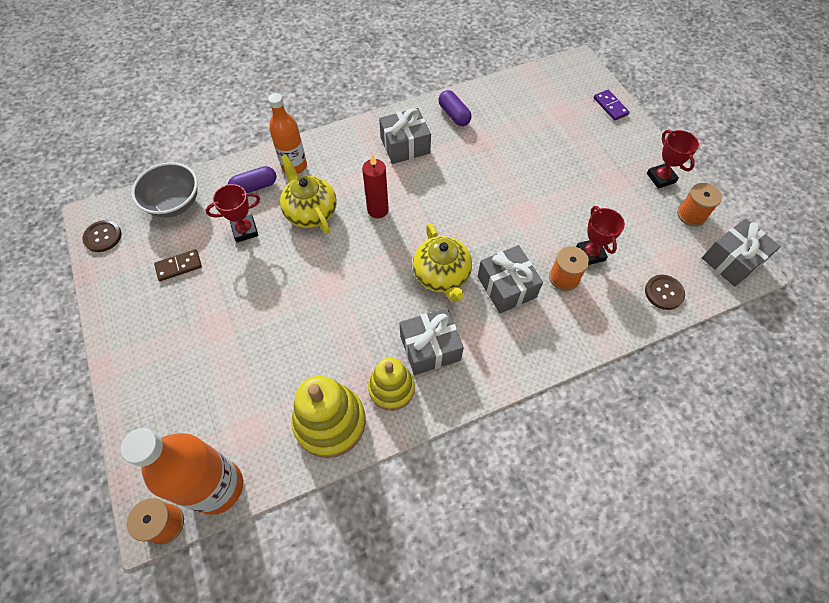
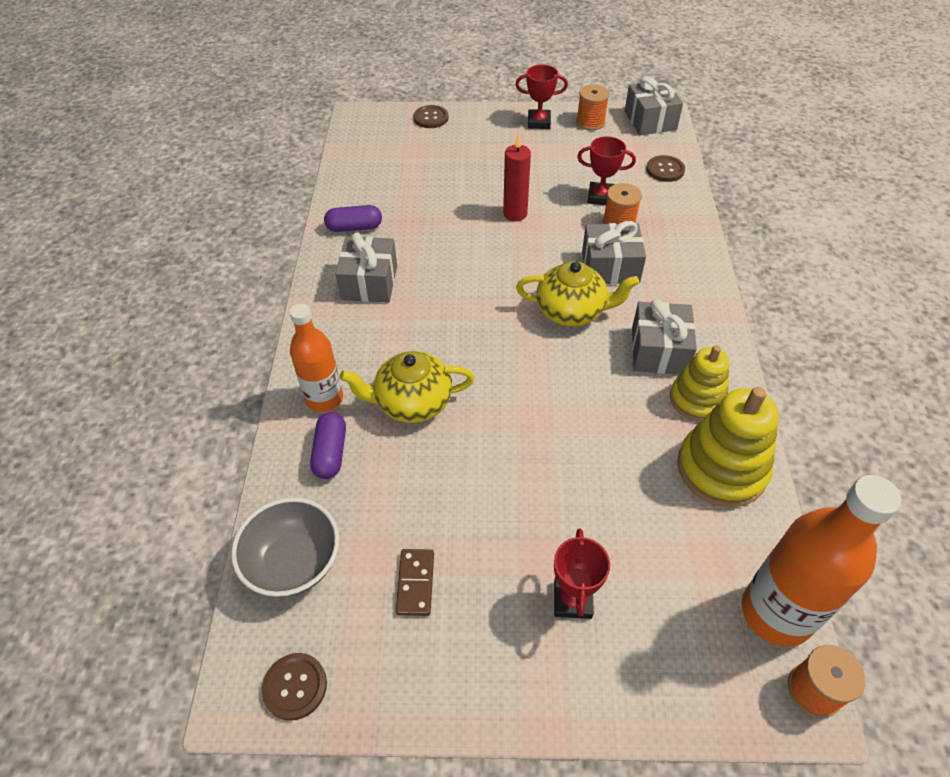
camera: 65 degrees left, 10 degrees down
red trophy [206,184,260,242] -> red trophy moved to [554,528,610,619]
red candle [362,154,389,219] -> red candle moved to [503,133,531,221]
purple domino [593,90,630,121] -> brown button [413,105,448,128]

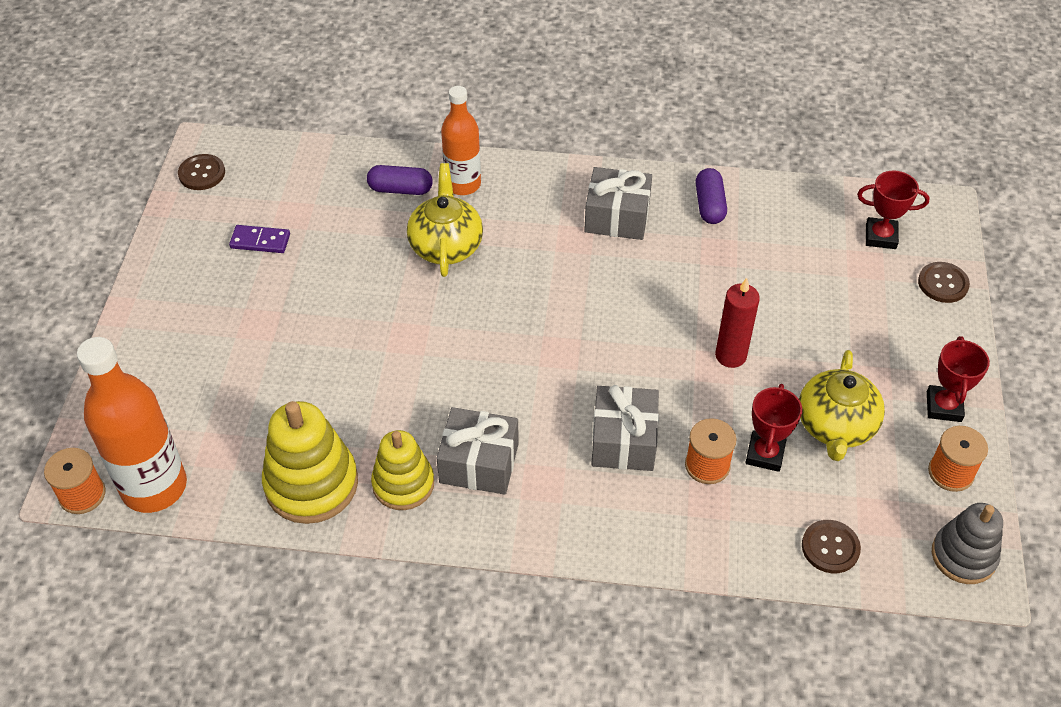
camera: 95 degrees right, 0 degrees up
grey bowl [231,497,339,597] -> none
brown domino [396,549,434,616] -> purple domino [229,225,290,253]
yellow teapot [516,261,639,326] -> yellow teapot moved to [799,350,885,461]
red trophy [554,528,610,619] -> red trophy moved to [857,171,930,249]
grey gift [625,76,683,135] -> grey stacking toy [932,503,1003,584]

